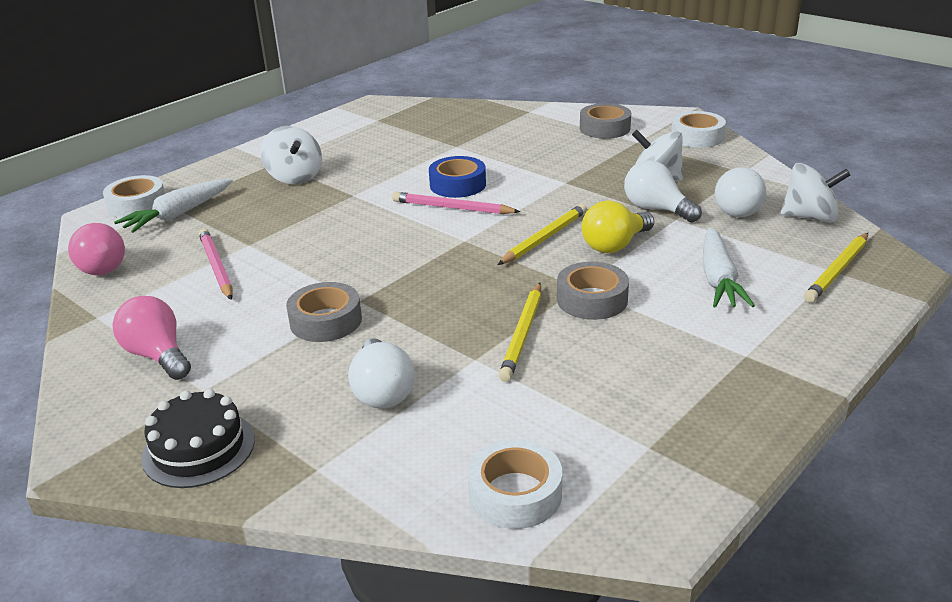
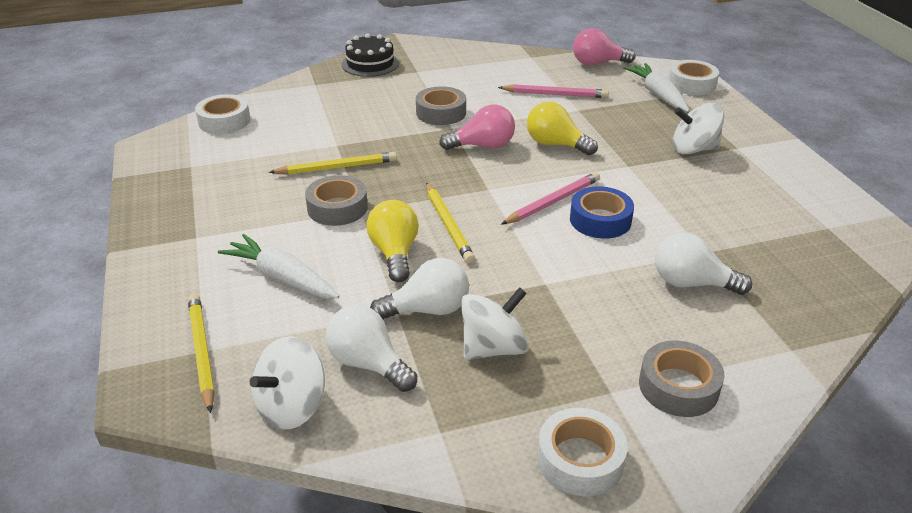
camera: 120 degrees right, 5 degrees up
pink light bulb [113,296,191,380] -> pink light bulb moved to [439,105,515,150]
white light bulb [348,339,415,409] -> white light bulb moved to [655,232,752,295]
yellow pencil [499,283,541,382] -> yellow pencil turned 120 degrees clockwise [269,152,397,175]
none -> yellow light bulb [527,101,598,155]

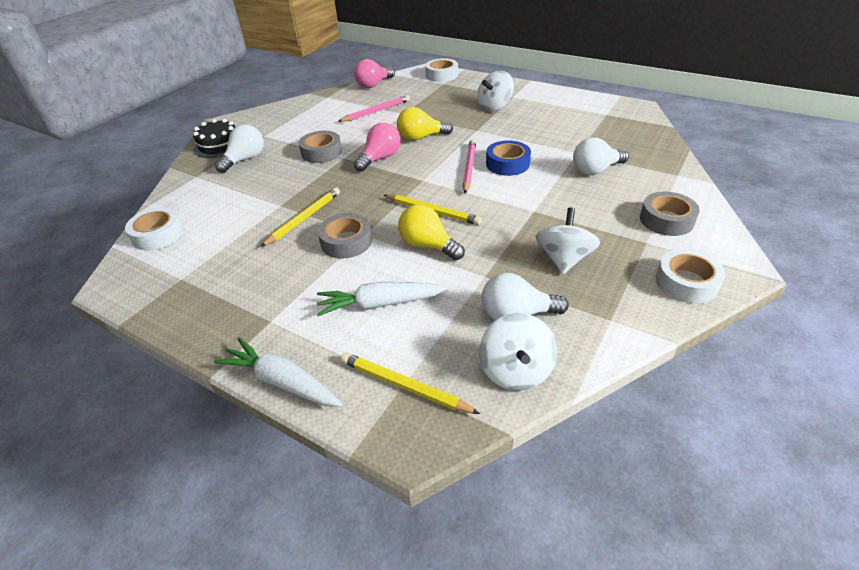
camera: 40 degrees left, 5 degrees up
white light bulb [370,258,469,319] -> white light bulb moved to [215,124,264,173]
white carrot [624,63,690,112] -> white carrot moved to [214,337,343,407]

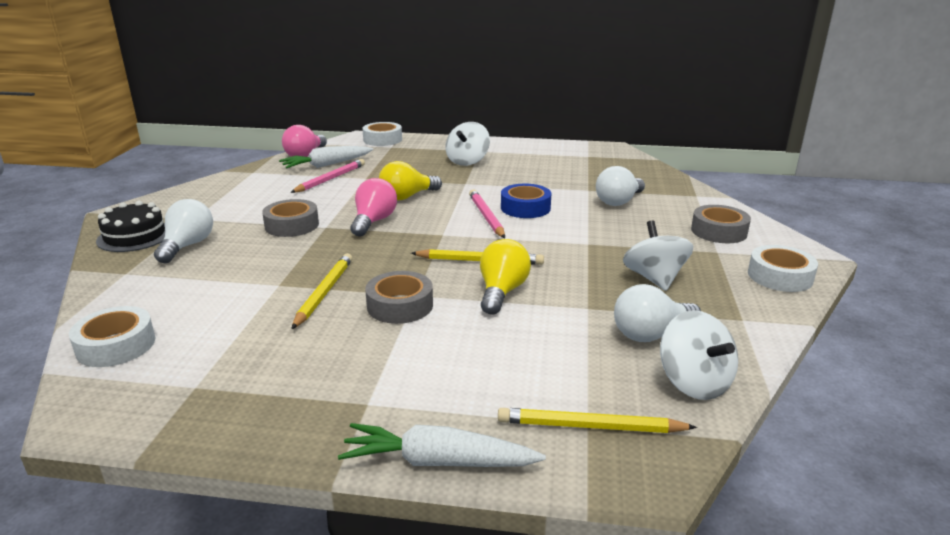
camera: 25 degrees left, 15 degrees down
white carrot [317,282,448,316] -> white carrot moved to [279,146,373,168]
yellow light bulb [398,204,465,260] -> yellow light bulb turned 90 degrees clockwise [480,239,531,315]

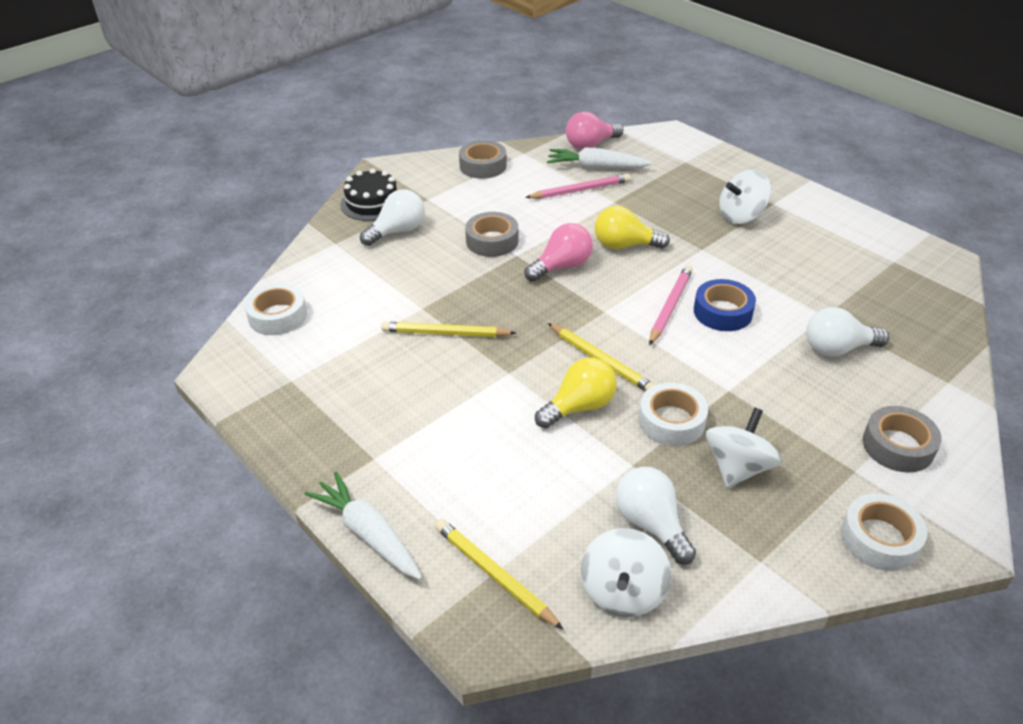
camera: 40 degrees right, 15 degrees up
yellow pencil [292,253,352,329] -> yellow pencil turned 135 degrees counterclockwise [381,322,516,337]
white tape [362,122,402,146] -> white tape moved to [639,382,708,446]
grey tape [365,271,433,324] -> grey tape moved to [459,140,507,179]
white light bulb [614,284,701,342] -> white light bulb turned 45 degrees clockwise [616,467,696,565]

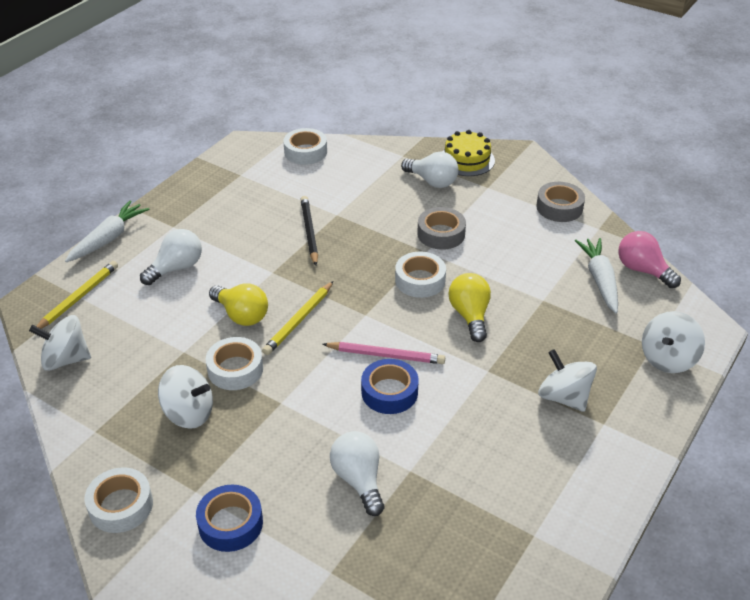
camera: 75 degrees right, 0 degrees up
black cake [340,168,397,221] -> yellow cake [442,130,495,176]
yellow pencil [381,322,516,337] -> black pencil [300,196,318,266]
pink pencil [525,174,631,199] -> none
pink light bulb [525,223,593,282] -> white tape [395,252,446,298]
white light bulb [616,467,696,565] -> white light bulb moved to [140,229,202,285]
grey tape [863,406,941,473] -> blue tape [196,485,263,552]
none -> white spinning top [642,311,705,373]

